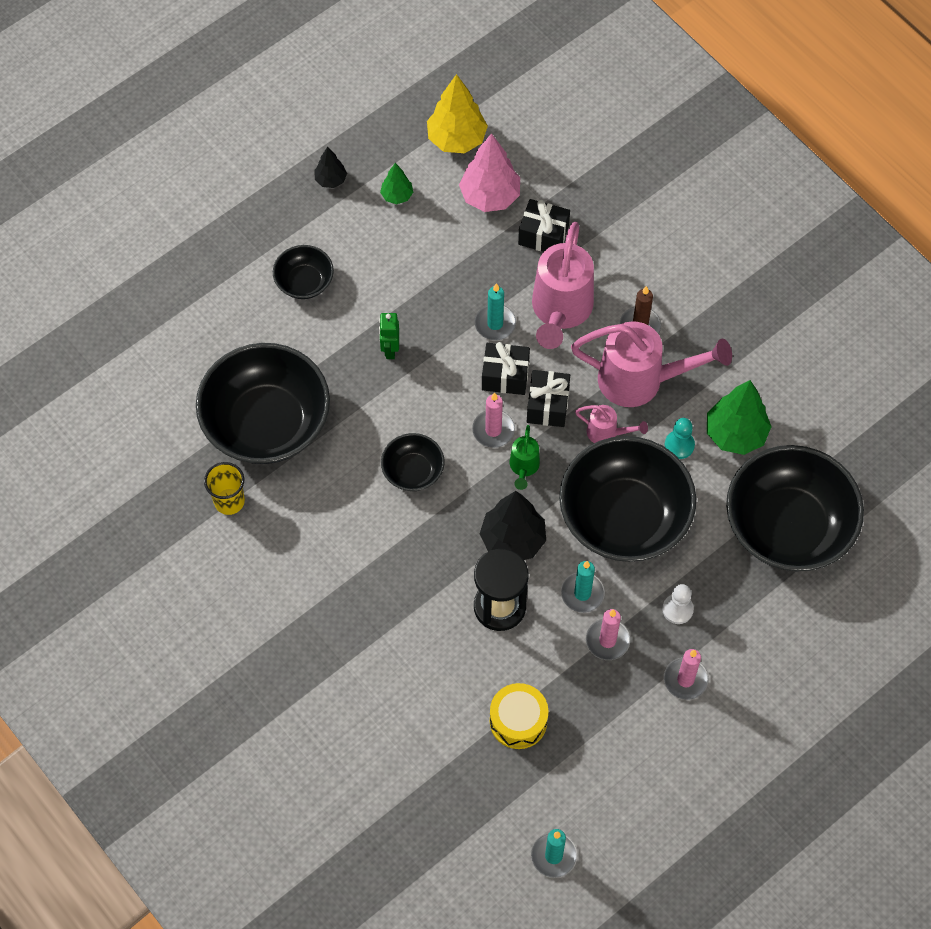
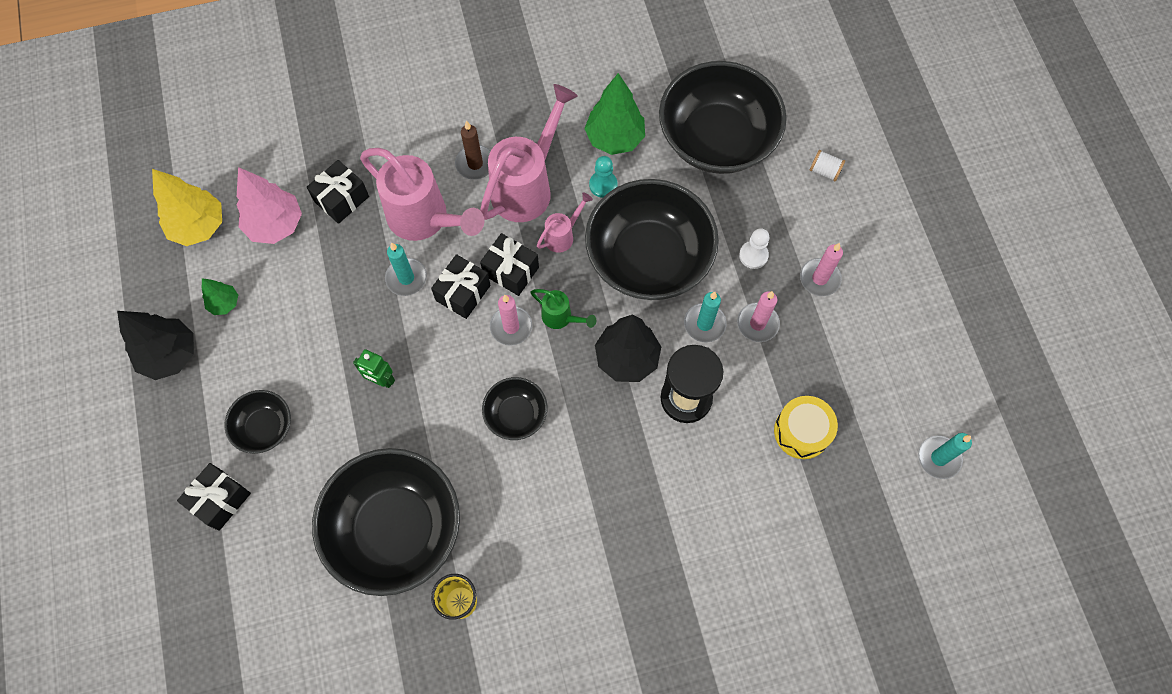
camera: 65 degrees left, 5 degrees up
black tree [314,147,347,188] -> black tree [117,311,194,380], size x1.86
none -> black gift [177,463,251,531]
none -> white spool [810,150,845,182]

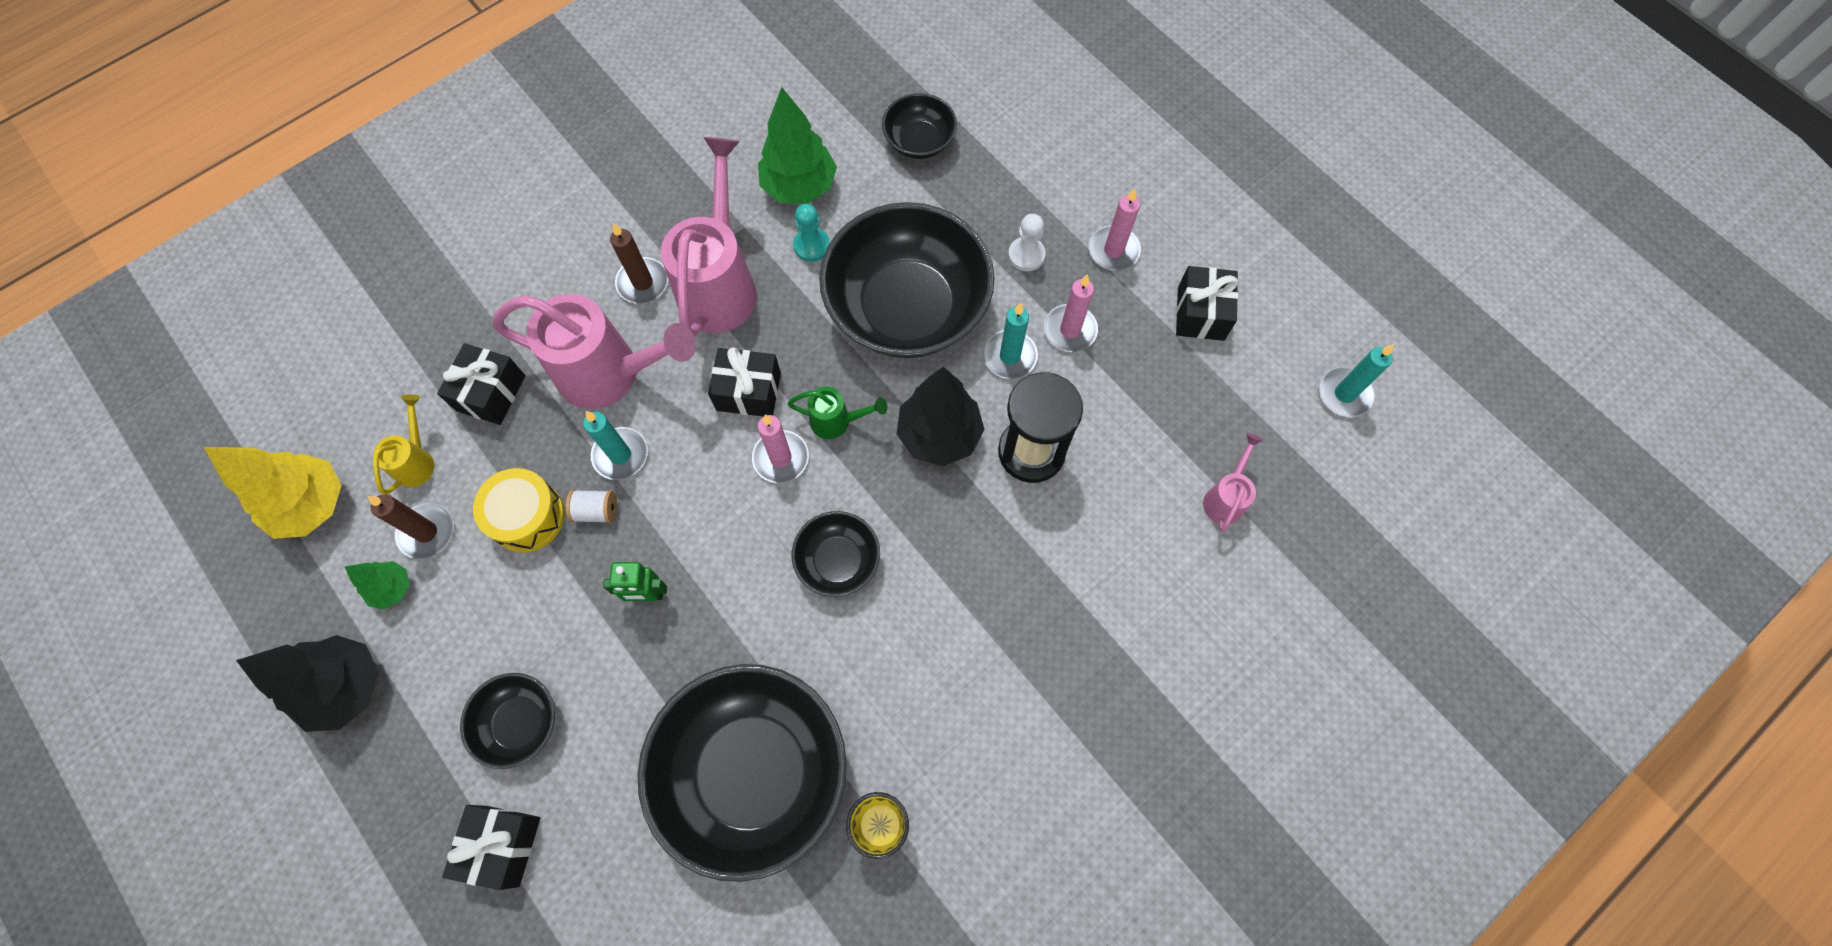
camera: 25 degrees left, 0 degrees up
pink tree [237,167,302,244] -> yellow watering can [373,394,434,494]
black gift [431,254,491,319] -> black gift moved to [1176,266,1238,341]
pink watering can [537,192,593,253] -> pink watering can moved to [1203,433,1263,532]
black bowl [659,61,787,174] -> black bowl [882,93,957,159], size x0.47
yellow drum [774,396,838,459] -> yellow drum moved to [473,468,565,553]
white spool [810,150,845,182] -> white spool moved to [566,489,617,523]
none -> brown candle [367,494,454,559]

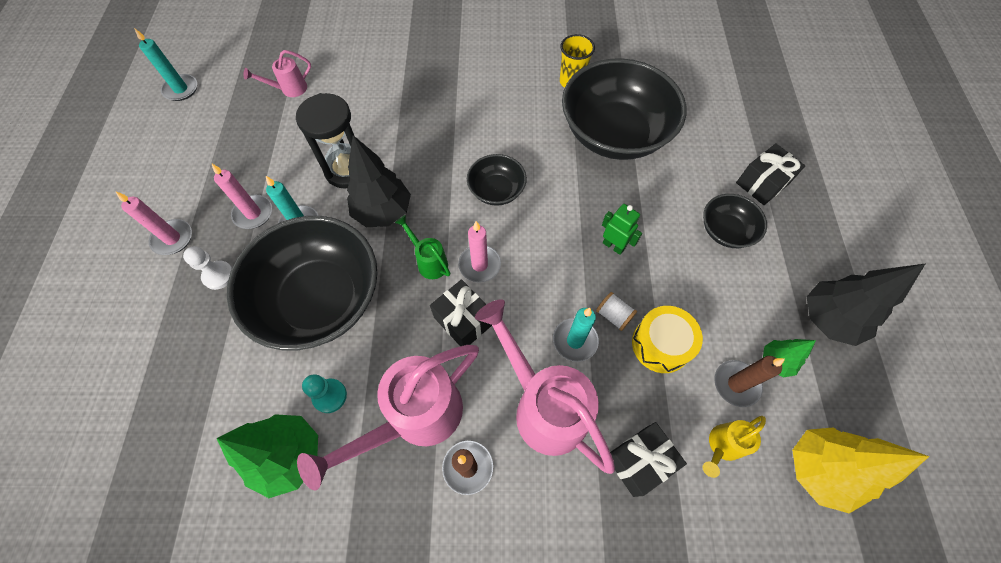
camera: 140 degrees left, 5 degrees down
black bowl [882,93,957,159] -> none
black gift [1176,266,1238,341] -> none

